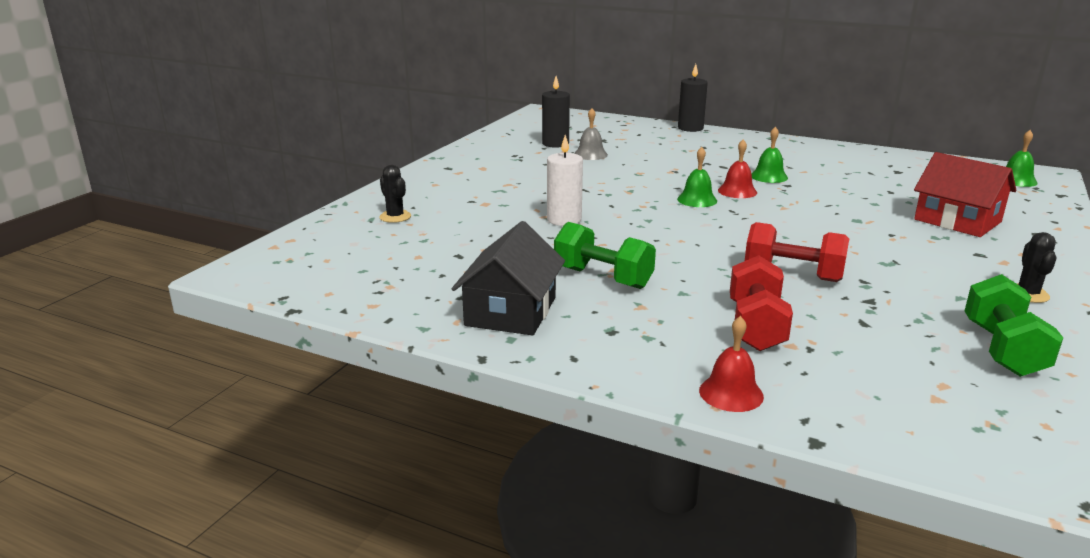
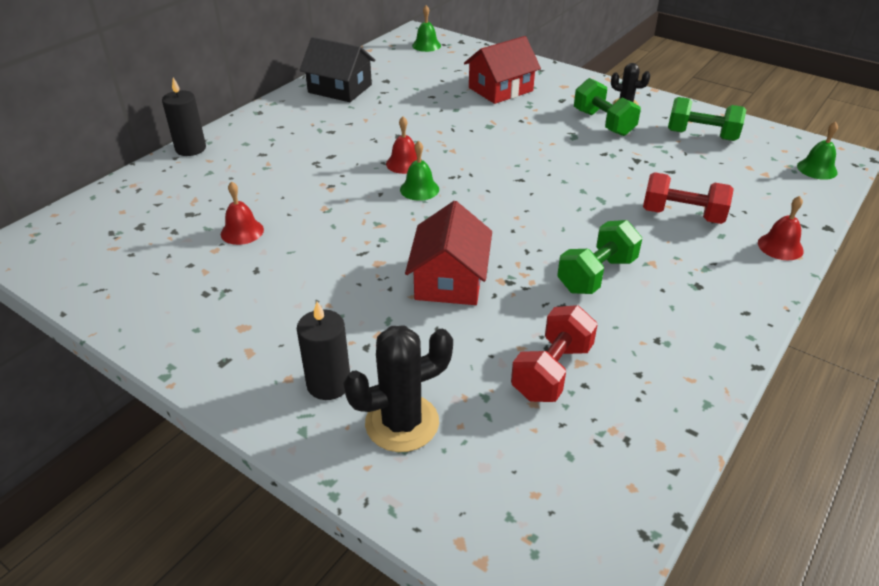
camera: 80 degrees left, 15 degrees up
black cactus [379,165,411,223] -> black cactus [343,325,453,452], size x1.74
black house [452,221,565,335] -> black house moved to [299,37,375,102]
black candle [542,76,570,148] -> black candle moved to [297,301,350,400]
white candle [547,135,583,226] -> red house [405,201,492,305]
grey bell [574,108,608,160] -> red bell [221,181,264,245]
red dumbbell [745,222,849,282] -> red dumbbell moved to [511,305,598,402]
green bell [751,127,788,183] -> green bell moved to [797,121,838,180]
none -> green dumbbell [574,78,641,136]

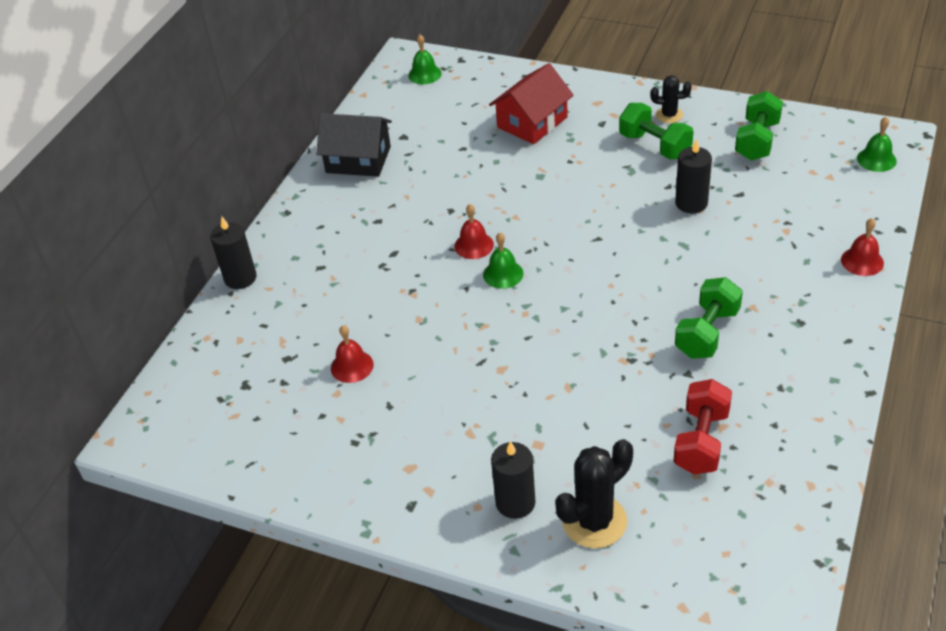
camera: 10 degrees left, 5 degrees up
red house [405,201,492,305] -> none
red dumbbell [643,172,734,224] -> none
green dumbbell [668,97,746,141] -> green dumbbell turned 75 degrees counterclockwise [735,91,783,161]
none -> black candle [675,139,712,213]

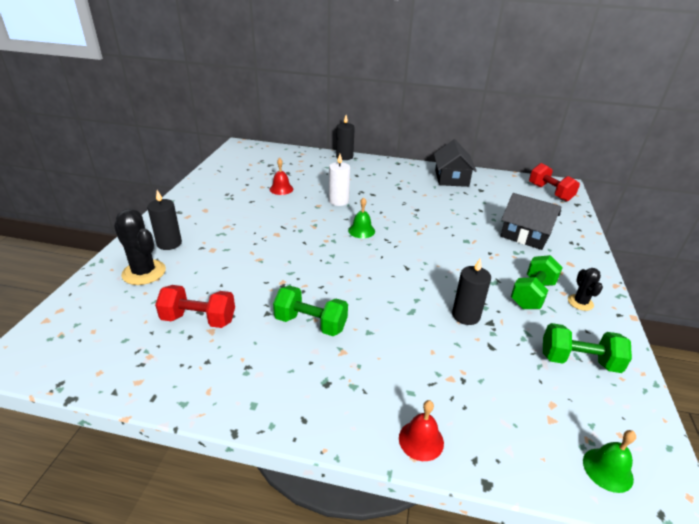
camera: 75 degrees right, 10 degrees down
green bell [408,35,442,84] -> red dumbbell [529,163,580,202]
red bell [455,204,494,259] -> none
red house [489,63,574,144] -> black house [500,193,561,250]
none -> white candle [329,154,350,206]

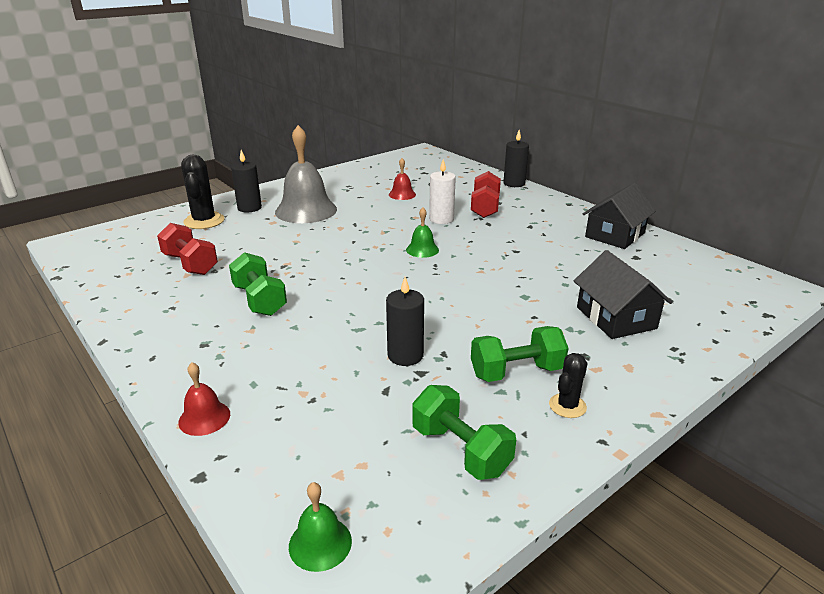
camera: 40 degrees right, 5 degrees down
red dumbbell [529,163,580,202] -> red dumbbell moved to [471,171,501,218]
none -> grey bell [275,125,337,223]

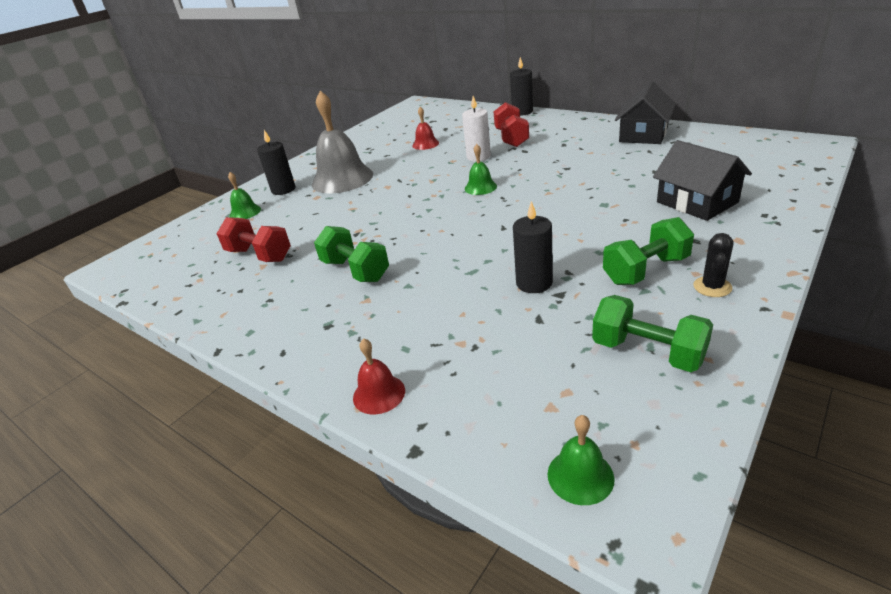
camera: 10 degrees left, 5 degrees up
black cactus [181,154,225,229] -> green bell [228,172,261,219]

